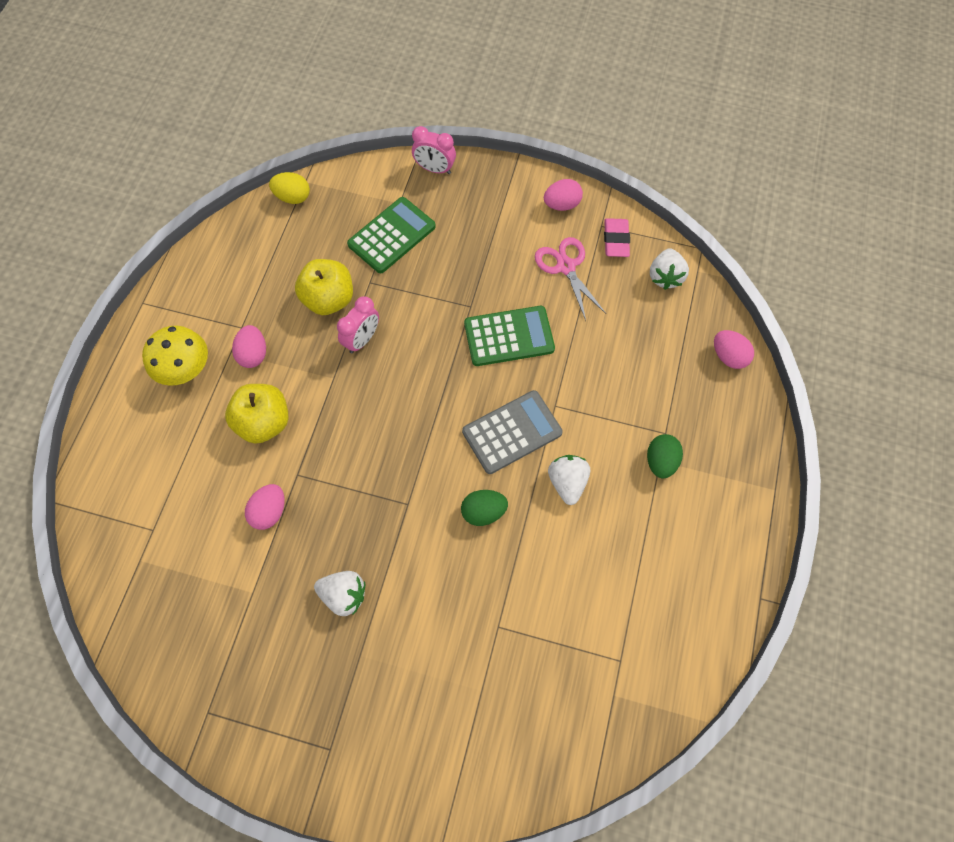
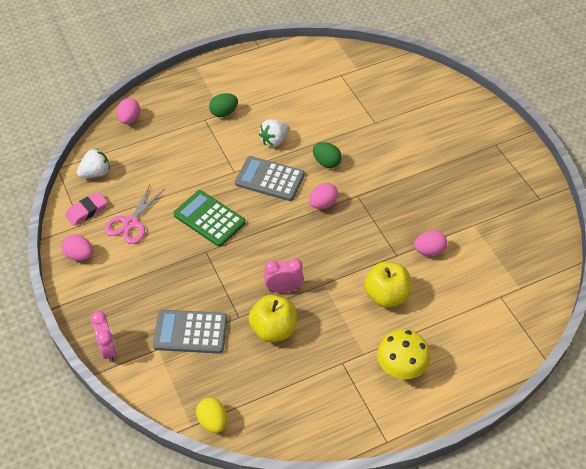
camera: 130 degrees left, 15 degrees down
pink egg [232,325,266,368] -> pink egg moved to [309,183,338,209]
white strawberry [314,571,365,616] -> none
green calculator [347,197,436,273] -> grey calculator [153,310,228,354]

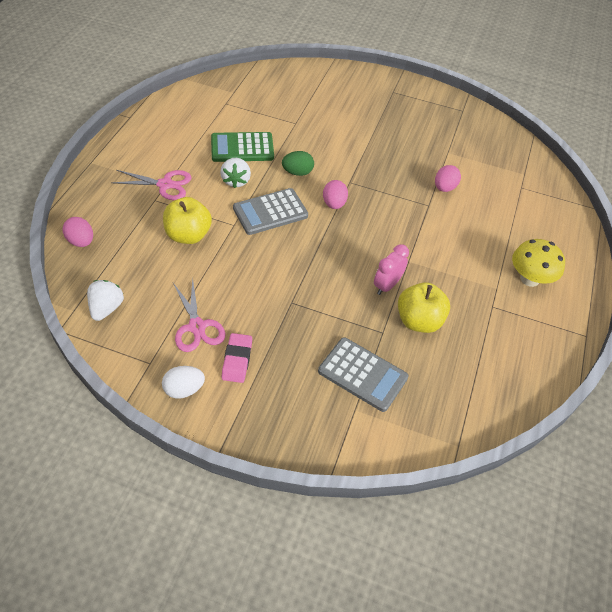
camera: 50 degrees left, 0 degrees up
pink egg [62,234,93,261] -> white egg [162,366,205,399]
pink eraser [65,192,107,226] -> pink eraser moved to [222,333,252,383]
pink clock [91,311,117,362] -> none
grey calculator [153,310,228,354] -> grey calculator turned 105 degrees counterclockwise [318,337,409,412]
green calculator [174,190,246,247] -> green calculator moved to [211,132,274,162]
yellow egg [196,398,227,433] -> none
green egg [209,93,238,117] -> pink scissors [111,170,192,200]
yellow apple [364,262,412,308] -> yellow apple moved to [163,197,212,244]

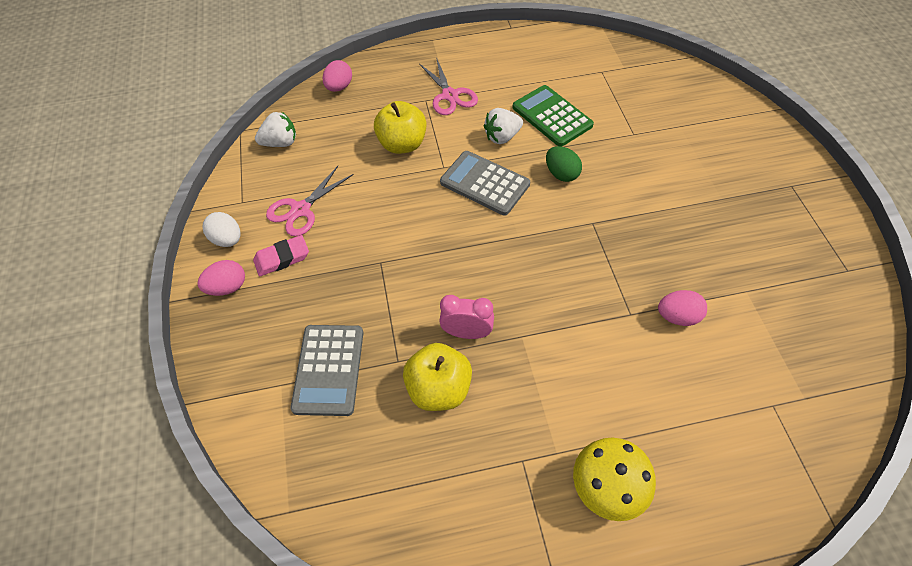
camera: 65 degrees right, 5 degrees up
pink egg [323,180,348,209] -> pink egg moved to [197,260,245,296]

